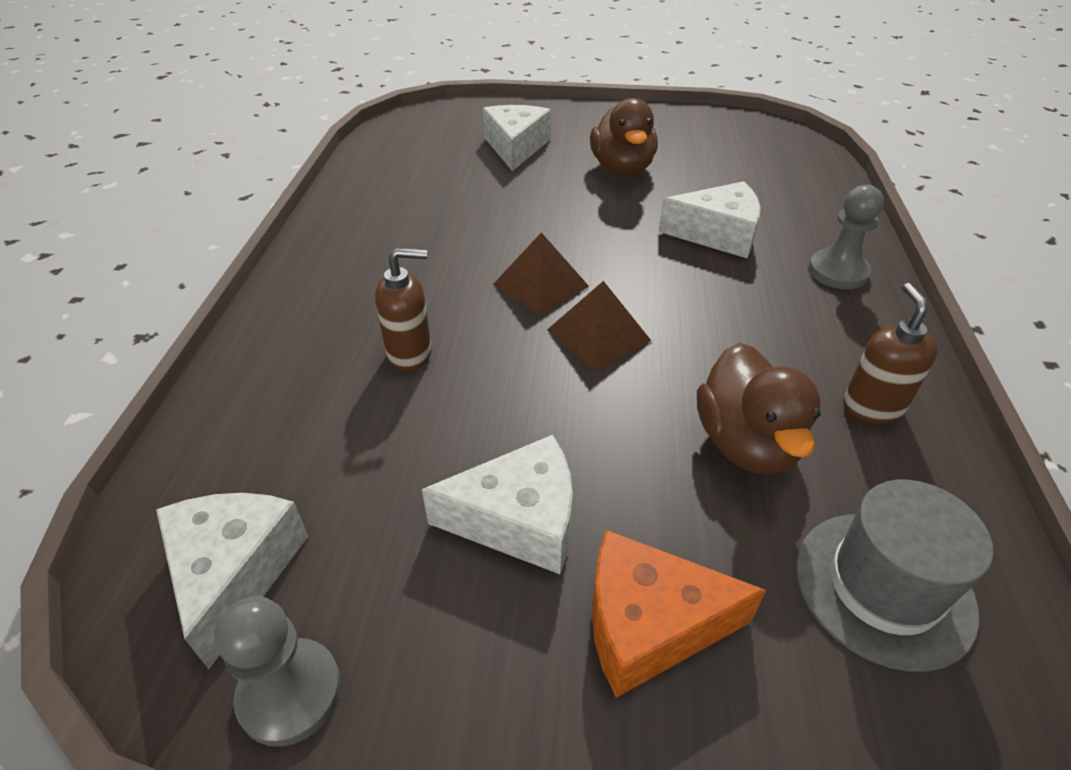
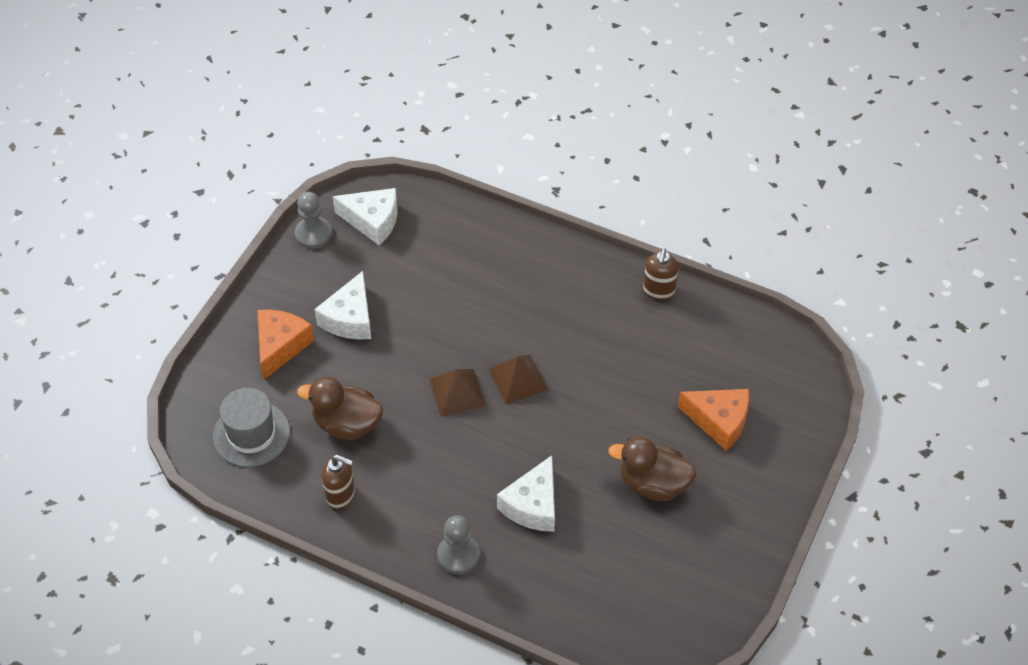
camera: 110 degrees right, 10 degrees up
brown soap dispenser [375,248,432,371] -> brown soap dispenser moved to [643,248,679,300]
white cheese [483,105,551,171] -> orange cheese [678,389,749,451]

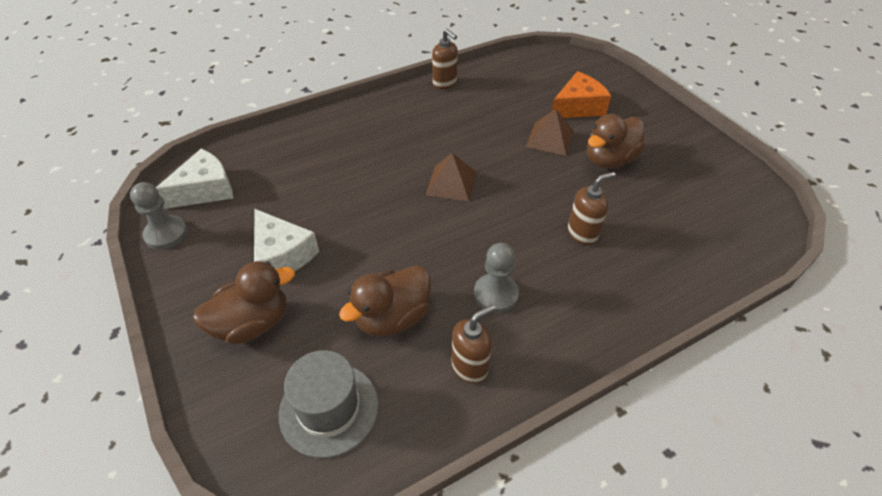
camera: 55 degrees left, 5 degrees down
orange cheese [257,309,314,379] -> brown duck [193,261,295,344]
brown pyramid [429,369,485,416] -> brown pyramid moved to [526,109,574,156]
grey pawn [437,515,480,574] -> grey pawn moved to [474,243,519,313]
white cheese [497,455,555,532] -> brown soap dispenser [568,172,616,245]

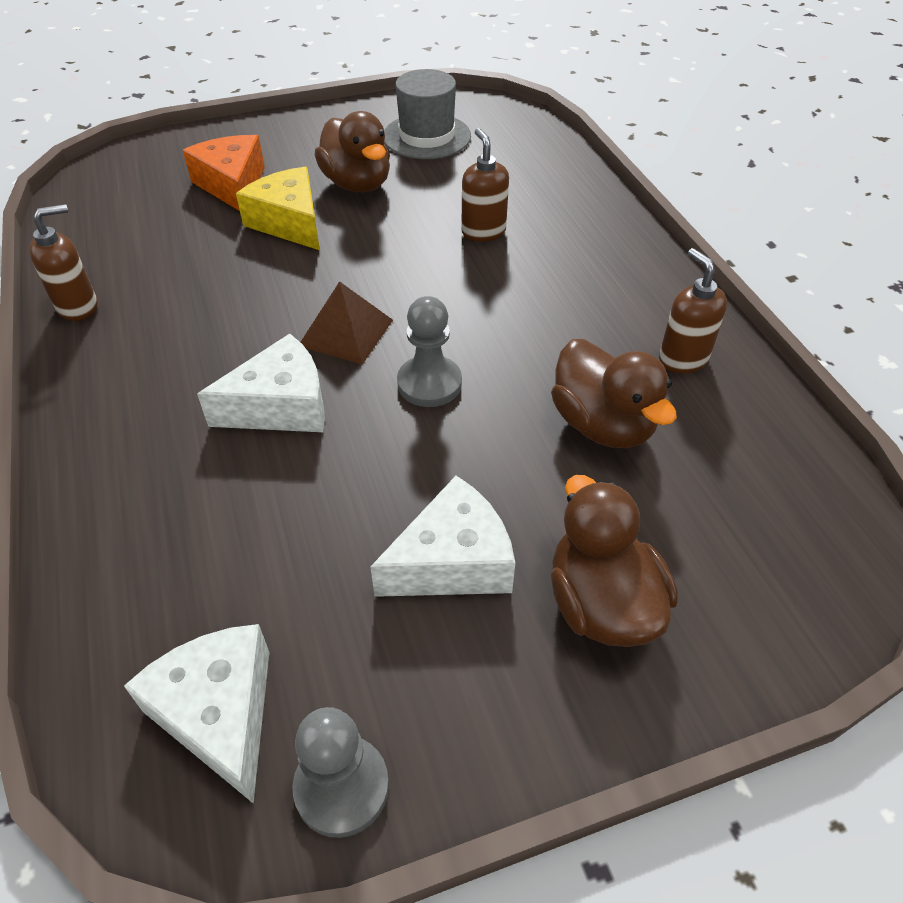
camera: 80 degrees left, 0 degrees up
grey hat [279,350,379,458] -> grey hat moved to [384,69,471,159]
grey pawn [474,243,519,313] -> grey pawn moved to [397,296,462,407]
brown pyramid [526,109,574,156] -> yellow cheese [236,167,320,250]
none -> white cheese [197,334,325,432]

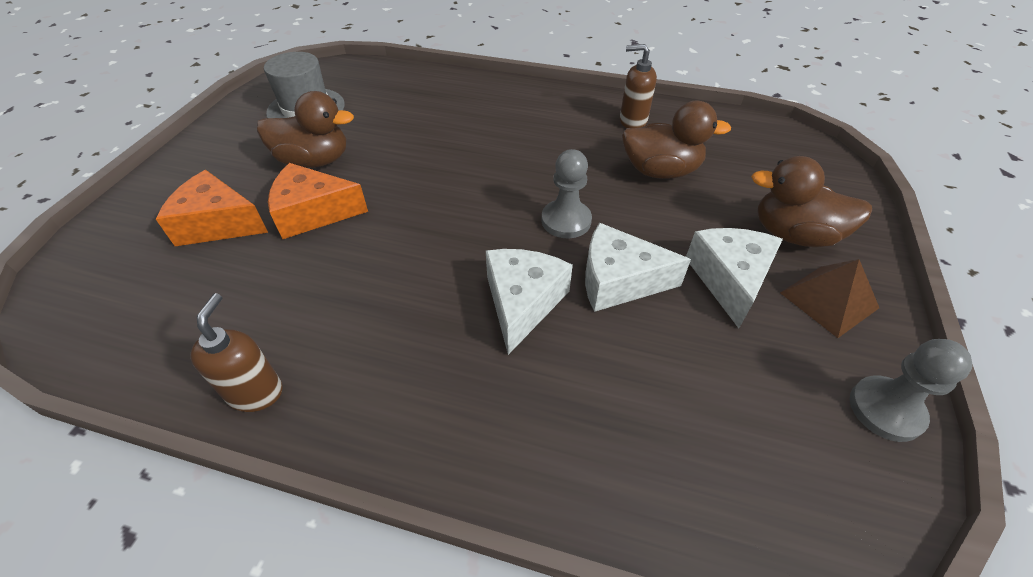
camera: 55 degrees left, 0 degrees up
white cheese [124,624,270,804] -> white cheese moved to [585,223,691,312]
yellow cheese [236,167,320,250] -> orange cheese [268,163,368,239]
brown pyramid [301,281,393,365] -> brown pyramid moved to [780,259,879,338]
brown soap dispenser [461,128,509,242] -> none

